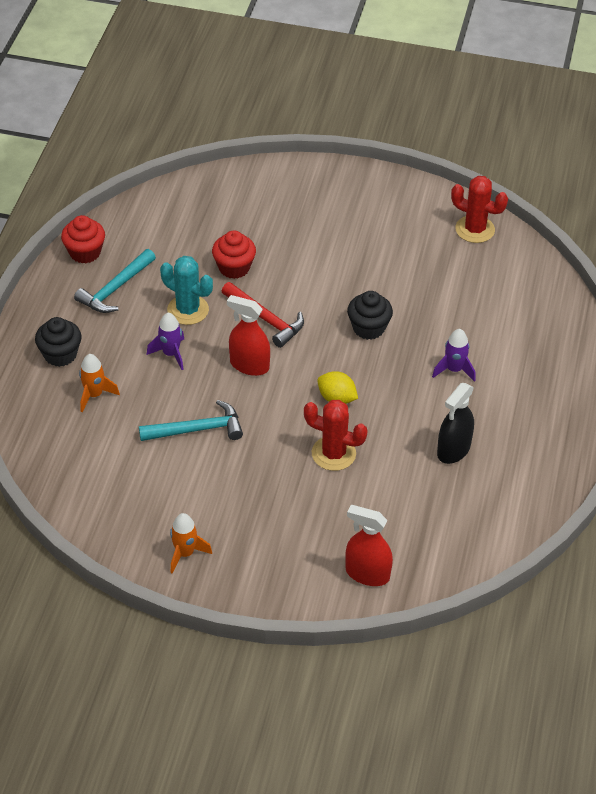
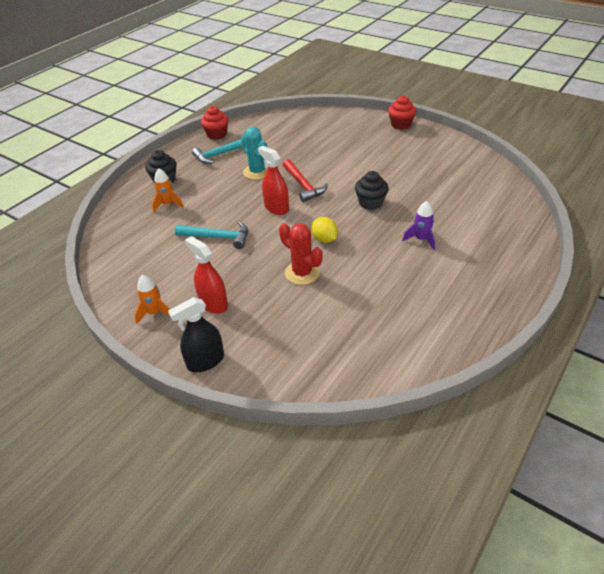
camera: 25 degrees right, 5 degrees down
purple rocket [147,313,184,370] -> none
red cupcake [212,231,256,279] -> red cupcake moved to [388,95,416,130]
red spray bottle [345,505,393,586] -> red spray bottle moved to [185,236,228,314]
black spray bottle [437,383,474,464] -> black spray bottle moved to [168,297,224,372]
red cactus [451,176,508,243] -> none

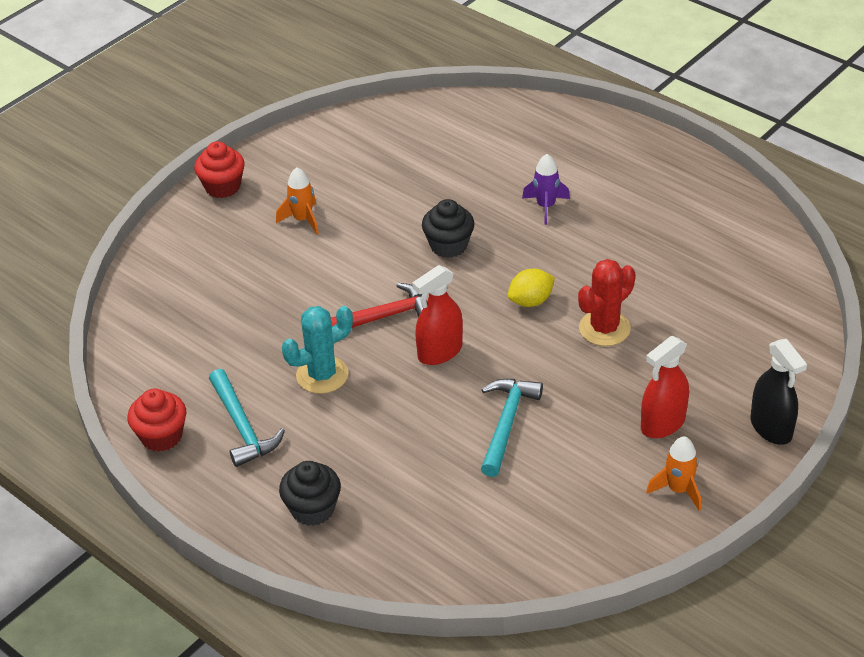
camera: 85 degrees left, 0 degrees up
orange rocket [152,168,184,212] -> orange rocket moved to [276,167,319,234]

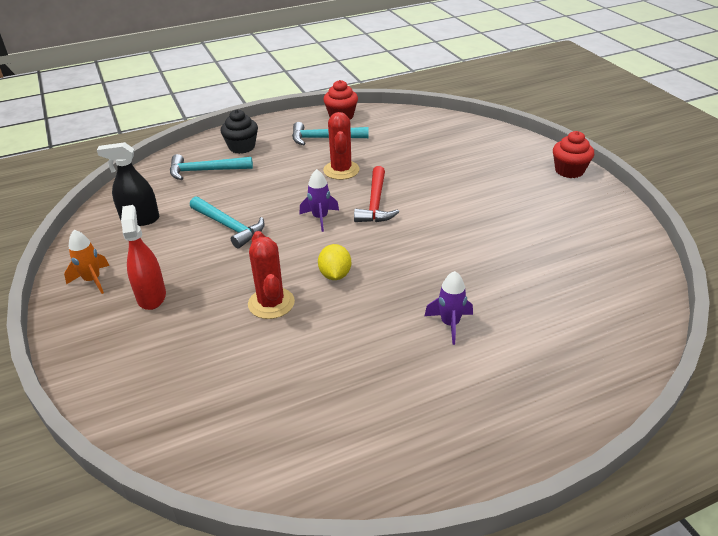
camera: 115 degrees right, 5 degrees down
orange rocket [276,167,319,234] -> none
turquoise cactus [282,306,353,394] -> red cactus [323,112,360,180]
red spray bottle [412,265,463,365] -> purple rocket [299,169,339,232]
black cupcake [422,199,475,258] -> none
black spray bottle [751,339,807,445] -> black spray bottle moved to [97,142,159,226]
none -> turquoise hammer [170,154,253,180]

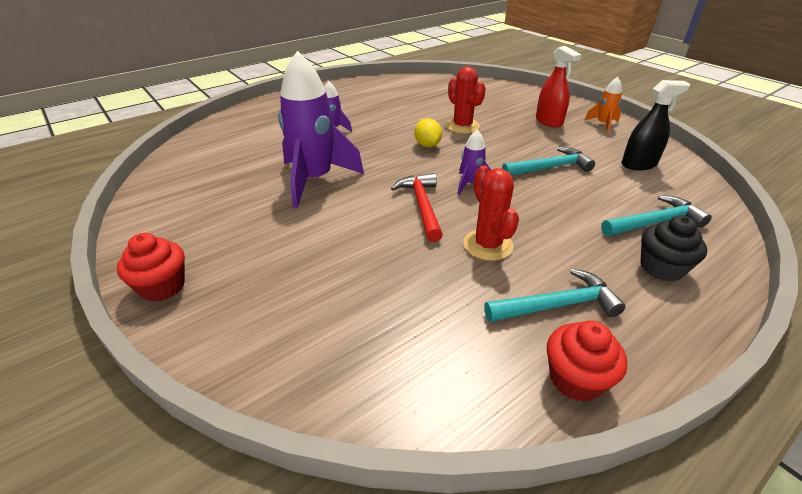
camera: 165 degrees right, 0 degrees up
turquoise hammer [190,196,265,248] -> turquoise hammer turned 135 degrees clockwise [502,147,595,175]
none -> purple rocket [278,51,364,208]

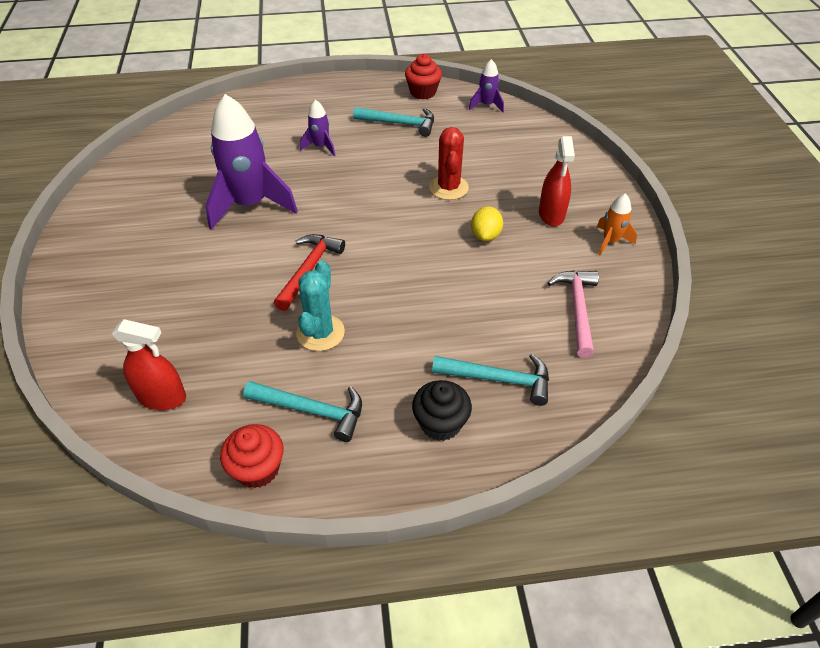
camera: 30 degrees right, 10 degrees up
red cupcake [117,233,185,302] -> red cupcake moved to [405,54,442,99]
yellow lemon [414,118,442,147] -> yellow lemon moved to [471,206,503,241]
purple rocket [457,130,491,195] -> purple rocket moved to [469,59,504,112]
red cactus [463,165,519,261] -> turquoise cactus [296,261,345,351]
turquoise hammer [502,147,595,175] -> turquoise hammer moved to [353,107,434,137]
black spray bottle [622,80,690,170] -> pink hammer [548,271,599,358]
none -> red spray bottle [112,319,186,410]

